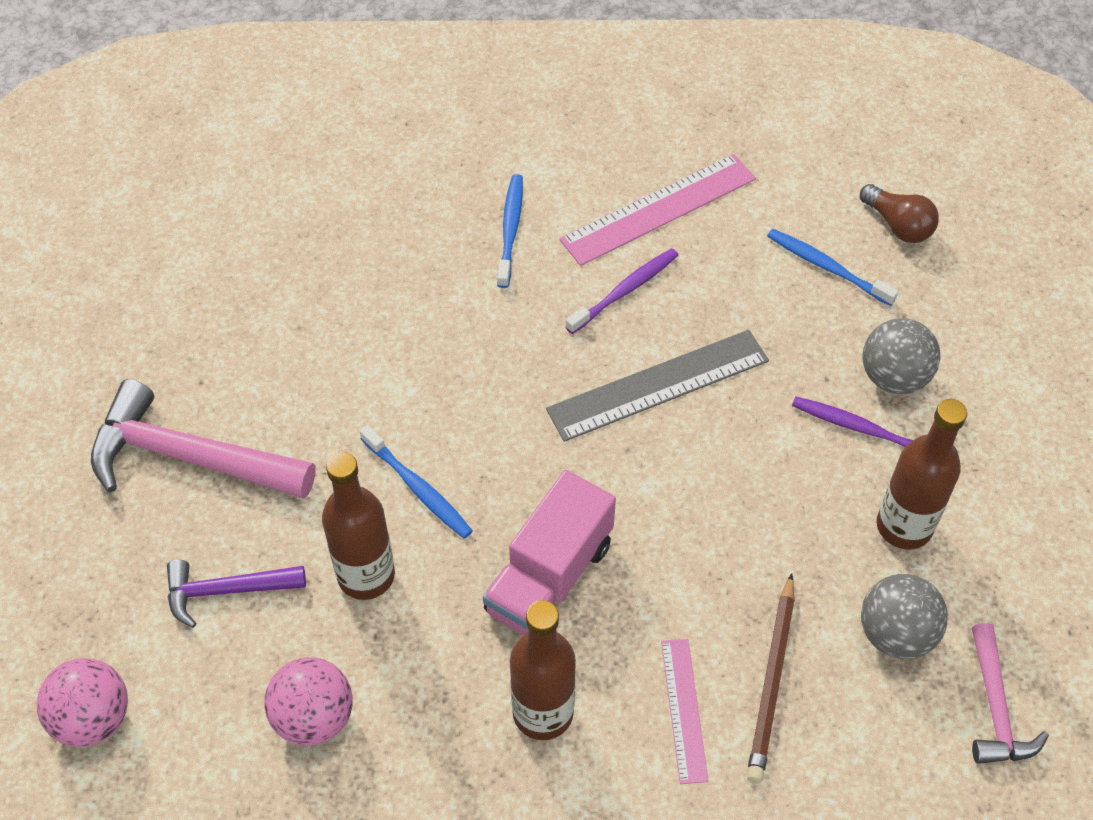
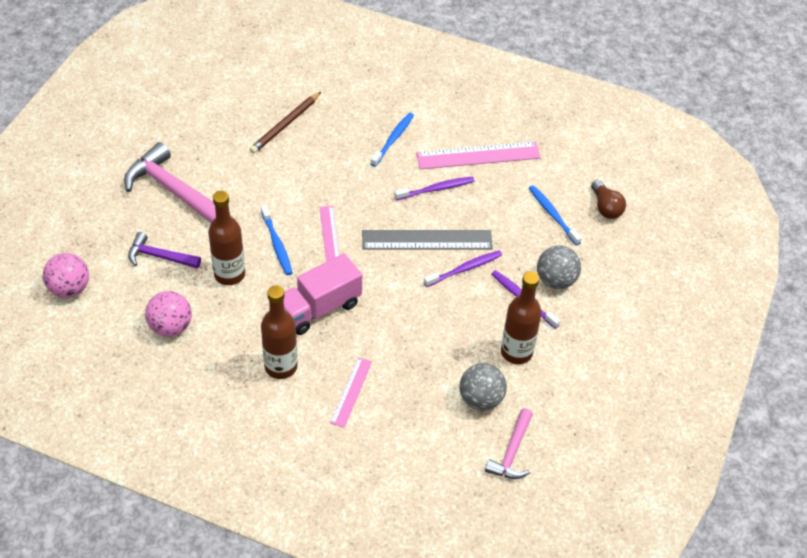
camera: 20 degrees right, 5 degrees down
brown pencil [747,573,795,783] -> brown pencil moved to [249,92,321,154]
none -> pink ruler [319,206,340,262]
none -> purple toothbrush [424,250,502,287]

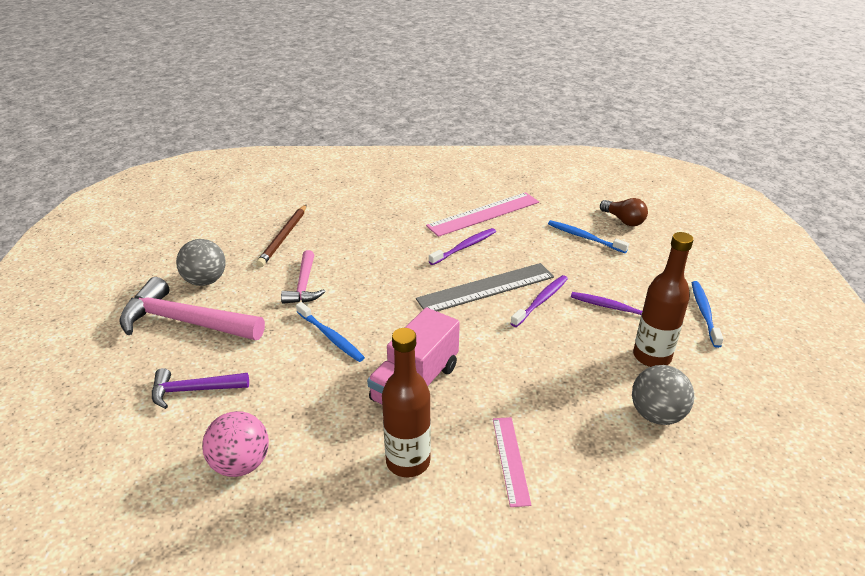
camera: 20 degrees left, 15 degrees down
pink ball [43,253,89,298] -> none
brown bottle [208,191,245,285] -> none
pink ruler [319,206,340,262] -> none
blue toothbrush [371,113,414,167] -> blue toothbrush moved to [691,281,723,348]
pink hammer [485,408,533,479] -> pink hammer moved to [281,250,325,304]
grey ball [537,245,581,289] -> grey ball moved to [176,239,226,286]

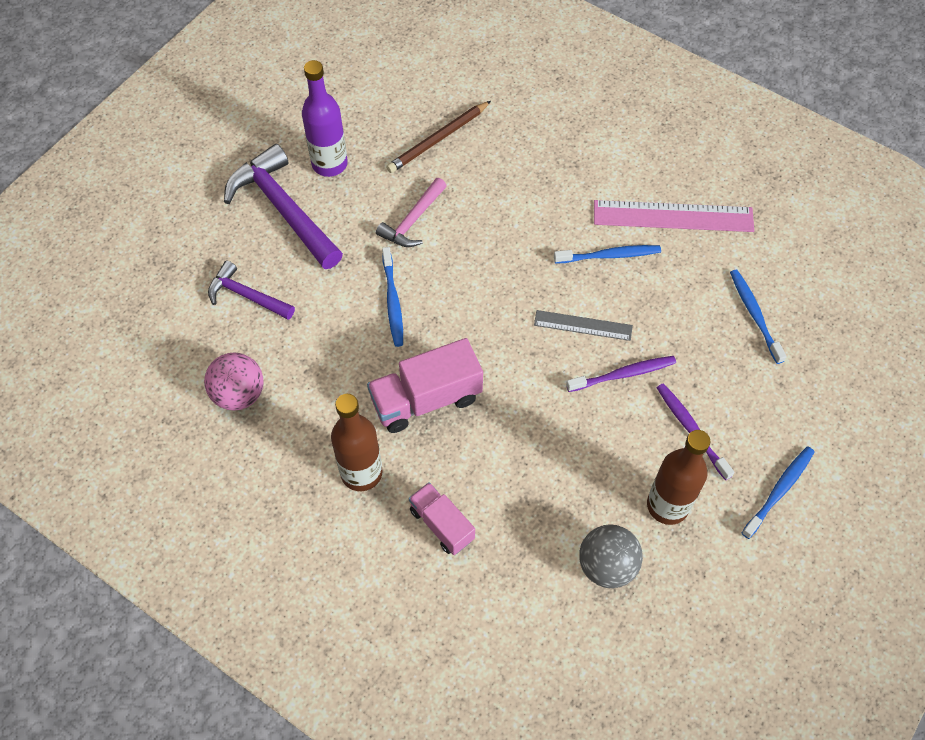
camera: 35 degrees right, 25 degrees up
pink hammer [119,277,265,340] -> purple hammer [224,144,343,269]
grey ball [176,239,226,286] -> purple bottle [302,60,348,177]
grey ruler [416,263,554,311] -> grey ruler [534,310,633,341], size x0.58
purple toothbrush [429,228,496,265] -> blue toothbrush [554,245,661,264]
pink ruler [493,417,531,507] -> pink truck [409,482,475,555]
brown light bulb [600,198,648,226] -> none

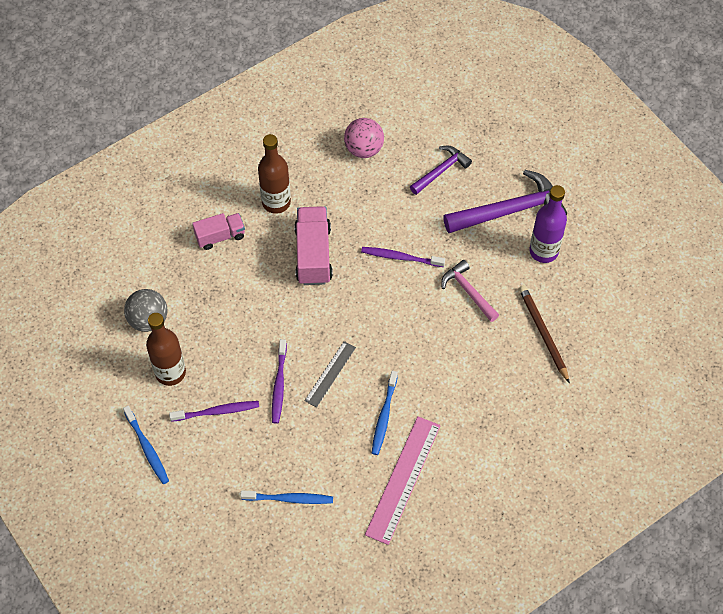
camera: 110 degrees right, 0 degrees up
blue toothbrush [382,247,403,347] -> purple toothbrush [361,247,445,267]

